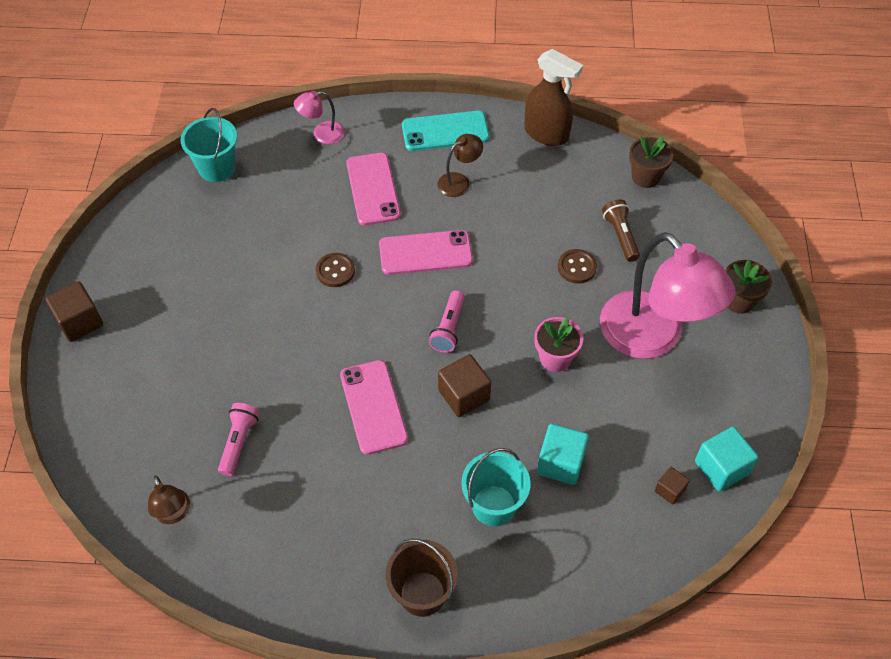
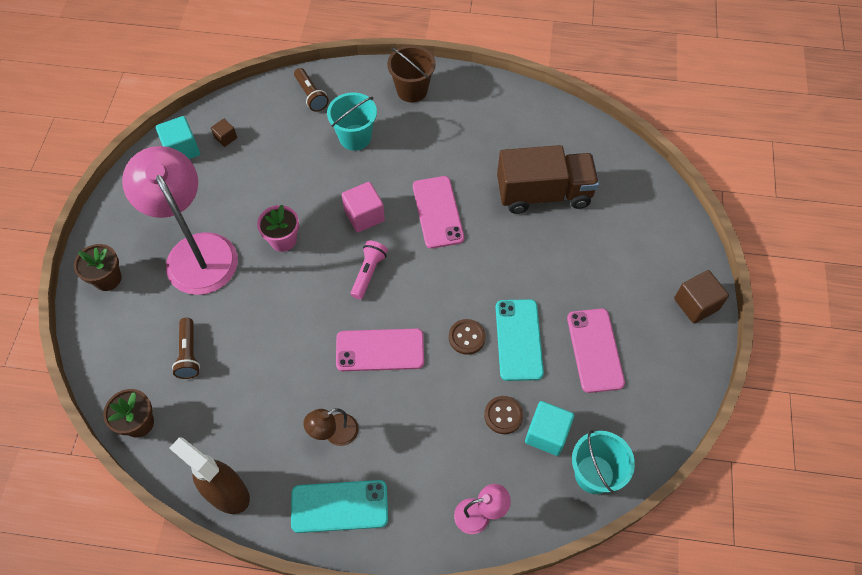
camera: 175 degrees left, 5 degrees up
brown lamp [148,475,190,524] -> none
pink flashlight [218,403,260,476] -> brown truck [497,145,599,214]
pink phone [346,153,401,225] -> pink phone moved to [567,308,625,393]
brown cube [438,354,491,417] -> pink cube [342,182,385,232]
turquoise cube [537,424,589,485] -> turquoise cube moved to [525,401,574,456]
brown button [558,249,597,283] -> brown button moved to [484,396,523,434]
none -> brown flashlight [294,68,329,112]
none -> turquoise phone [496,299,544,381]

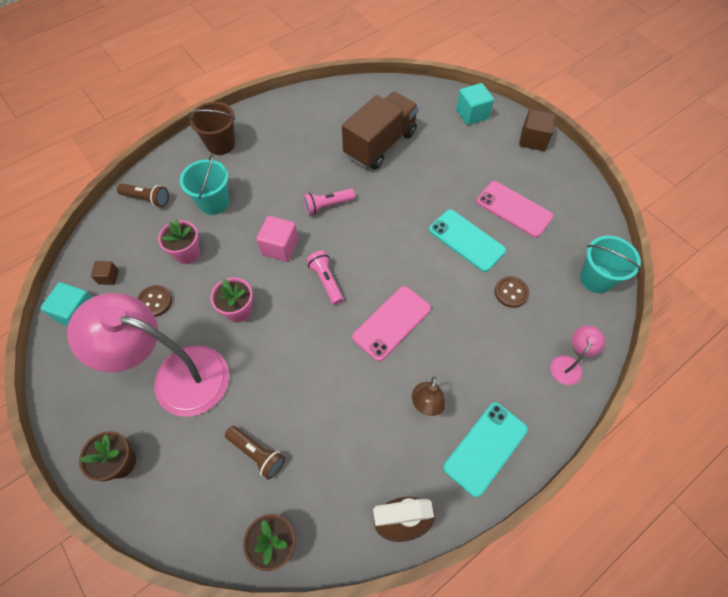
camera: 45 degrees left, 0 degrees up
pink phone [413,176,464,248] -> pink flashlight [303,189,355,215]
brown button [449,319,486,355] -> brown button moved to [137,285,172,317]
turquoise cube [525,401,574,456] -> turquoise cube moved to [456,83,494,125]
none -> pink flower pot [158,219,200,264]

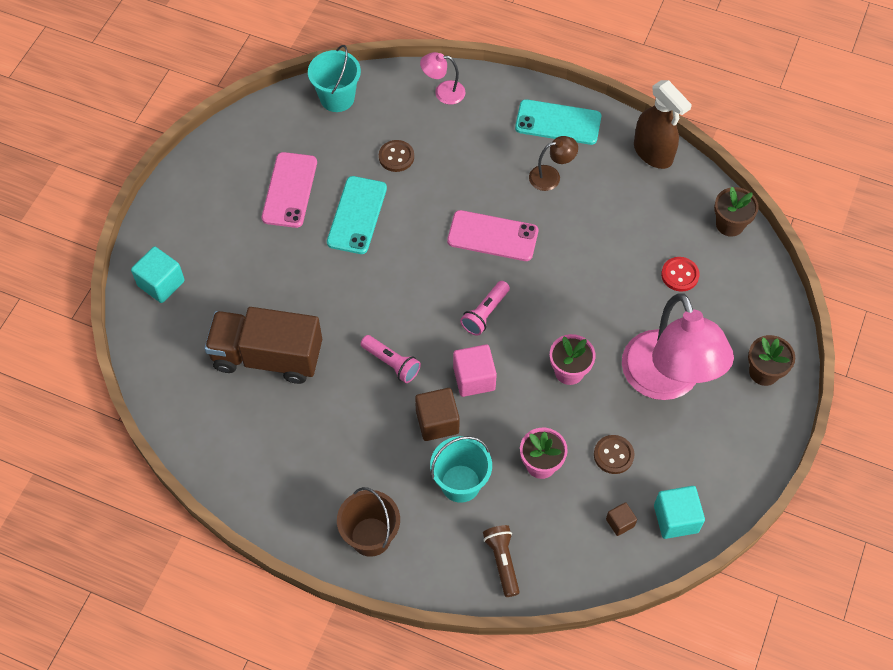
camera: 120 degrees left, 0 degrees up
brown flashlight [225,426,285,480] -> red button [661,257,700,292]
brown cube [519,109,556,151] -> brown cube moved to [415,388,460,441]

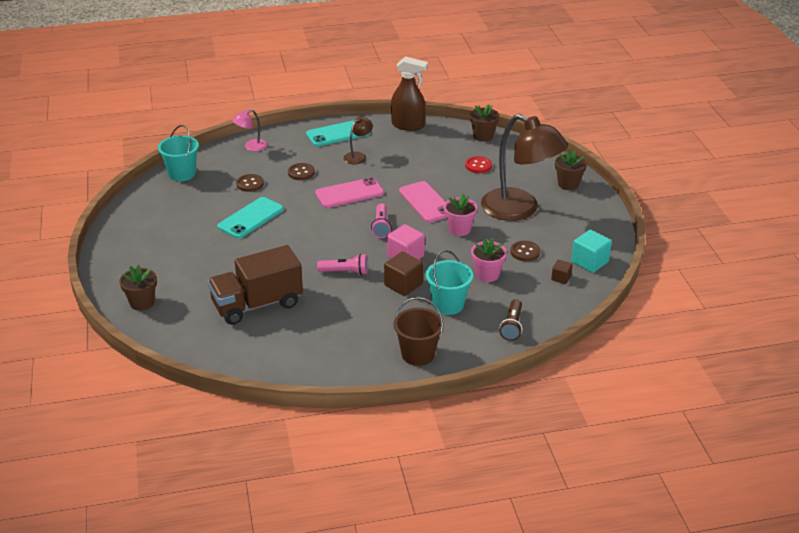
camera: 35 degrees left, 25 degrees down
turquoise cube [131,246,185,303] -> brown flower pot [119,265,157,311]
pink phone [262,152,317,228] -> pink phone moved to [399,181,447,223]
turquoise phone [327,176,387,254] -> turquoise phone turned 60 degrees clockwise [217,197,284,238]
brown flashlight [483,525,520,597] -> brown flashlight turned 120 degrees counterclockwise [499,299,522,341]
pink lamp [622,293,734,400] -> brown lamp [481,114,568,221]
none -> brown button [288,163,315,180]

